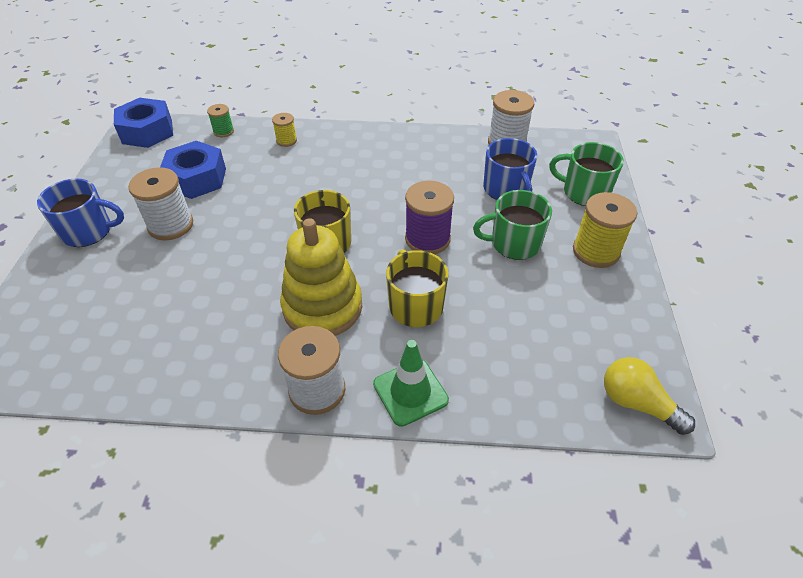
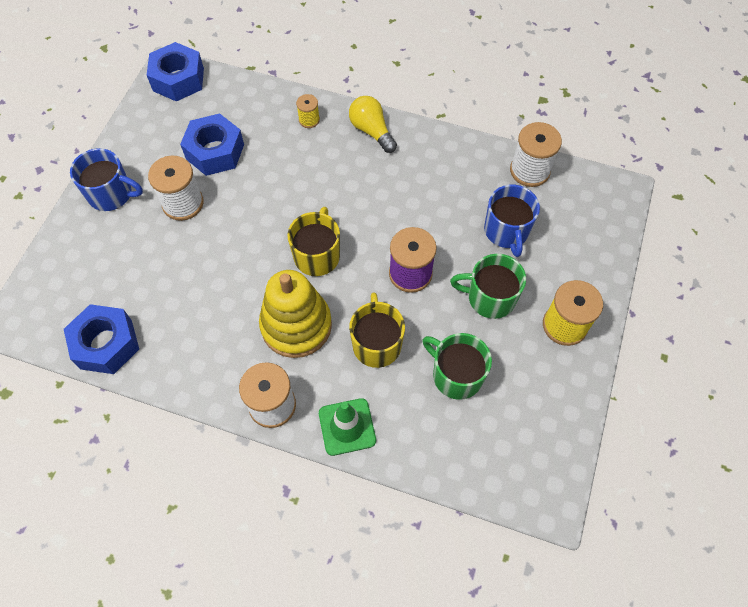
camera: 15 degrees right, 15 degrees up
green spool [207,104,234,137] -> none
green mug [549,142,624,206] -> green mug moved to [422,333,492,400]
yellow light bulb [604,357,695,435] -> yellow light bulb moved to [349,96,397,153]
none -> blue nut [64,304,139,374]

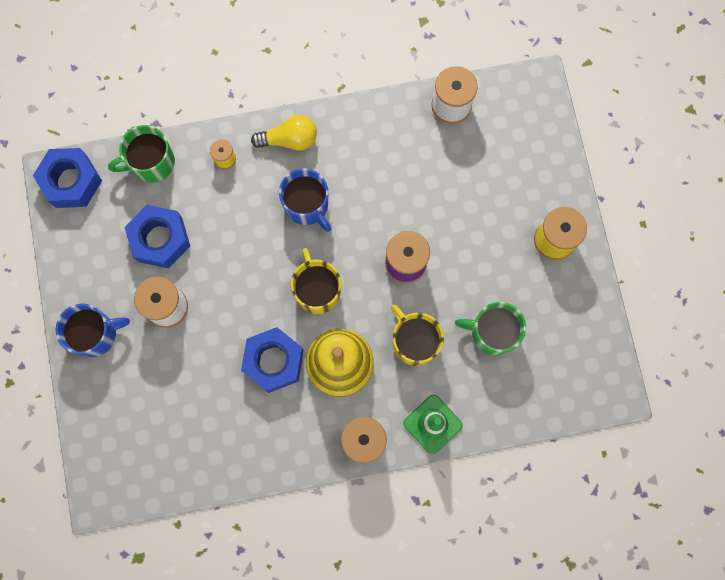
camera: 30 degrees left, 15 degrees up
blue nut [64,304,139,374] -> blue nut moved to [241,327,304,393]
yellow light bulb [349,96,397,153] -> yellow light bulb turned 150 degrees clockwise [251,115,317,151]
green mug [450,254,526,319] -> green mug moved to [108,125,175,182]
blue mug [484,185,540,257] -> blue mug moved to [279,168,331,232]

